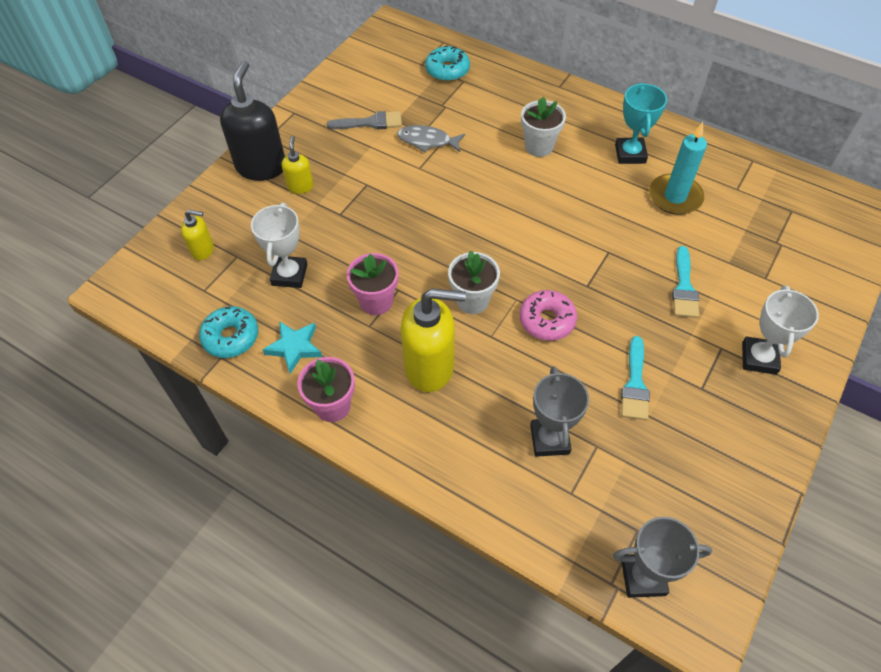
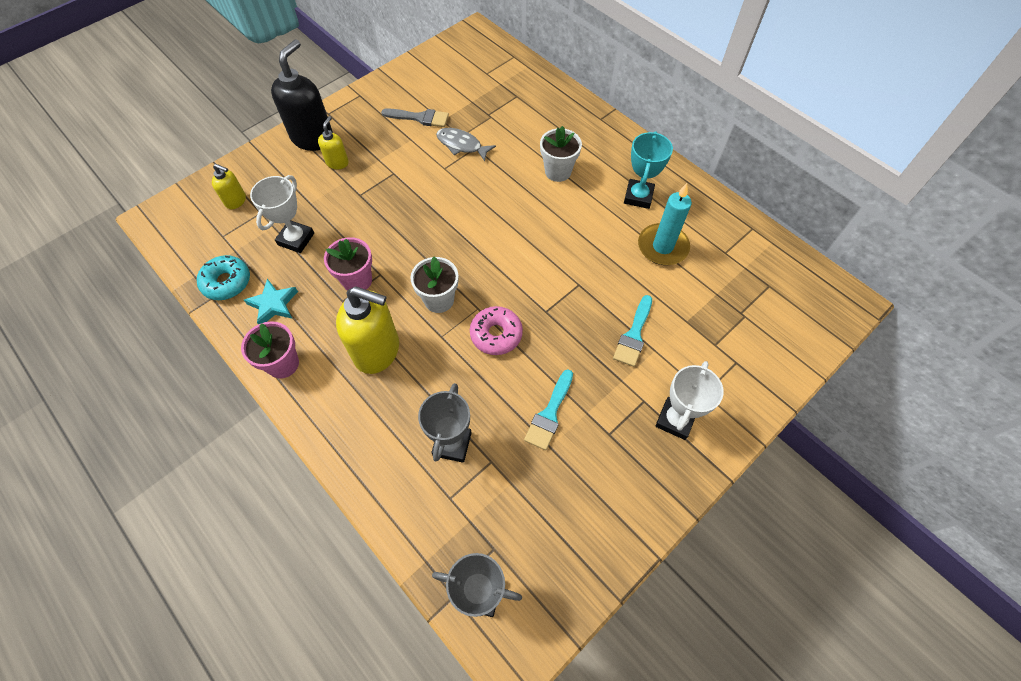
camera: 15 degrees right, 5 degrees up
turquoise donut [425,46,470,81] -> none

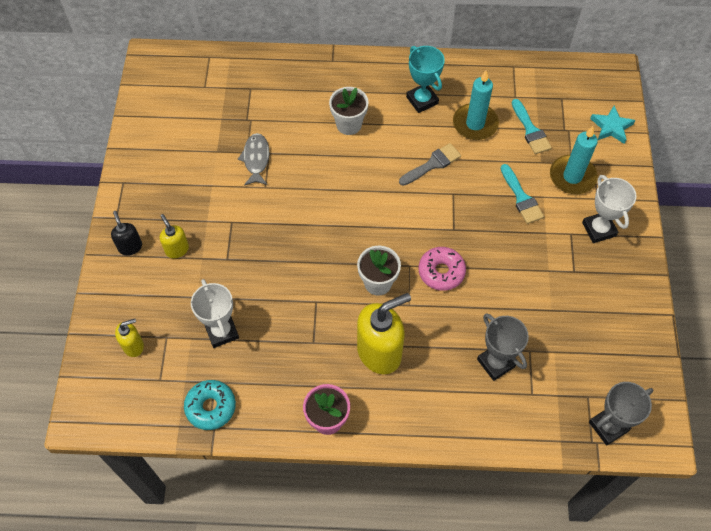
camera: 45 degrees left, 0 degrees up
turquoise star [244,279,298,324] -> turquoise star moved to [590,106,635,144]
black soap dispenser [271,39,333,151] -> black soap dispenser [111,211,142,256], size x0.50
pink flower pot [324,237,372,291] -> none
grey brush [381,108,449,127] -> grey brush moved to [399,143,461,186]
grey fish [436,128,496,161] -> grey fish turned 105 degrees clockwise [238,133,269,186]
turquoise brush [524,369,573,450] -> turquoise brush moved to [512,99,552,154]
none -> turquoise candle [550,126,598,194]

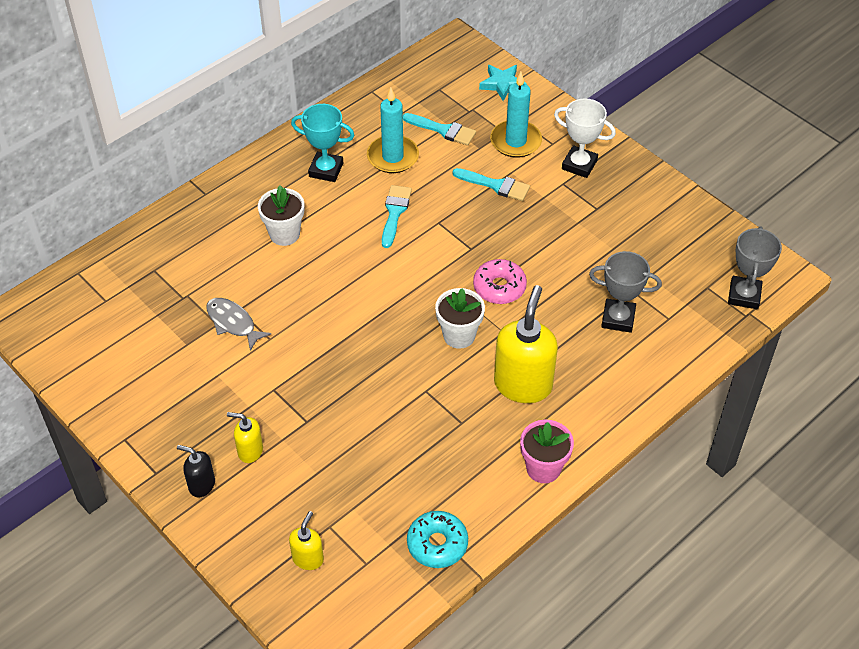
camera: 45 degrees left, 10 degrees down
white trophy [191,279,239,348] -> none
grey brush [399,143,461,186] -> turquoise brush [382,185,412,248]

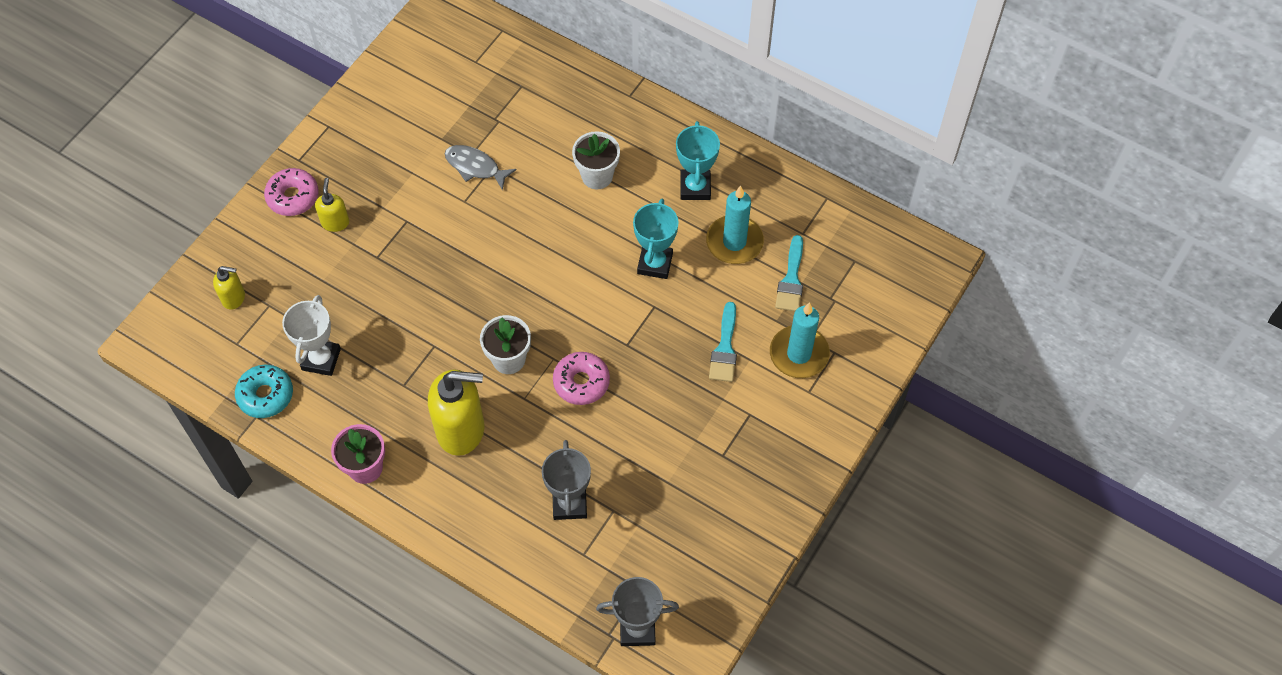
camera: 75 degrees right, 10 degrees up
black soap dispenser [177,445,215,497] -> pink donut [264,168,319,216]
grey fish [206,298,271,351] -> grey fish turned 90 degrees counterclockwise [445,145,516,190]
turquoise brush [382,185,412,248] -> turquoise trophy [633,199,678,279]
turquoise star [479,65,527,101] -> none
white trophy [554,98,616,178] -> white trophy moved to [282,295,341,376]

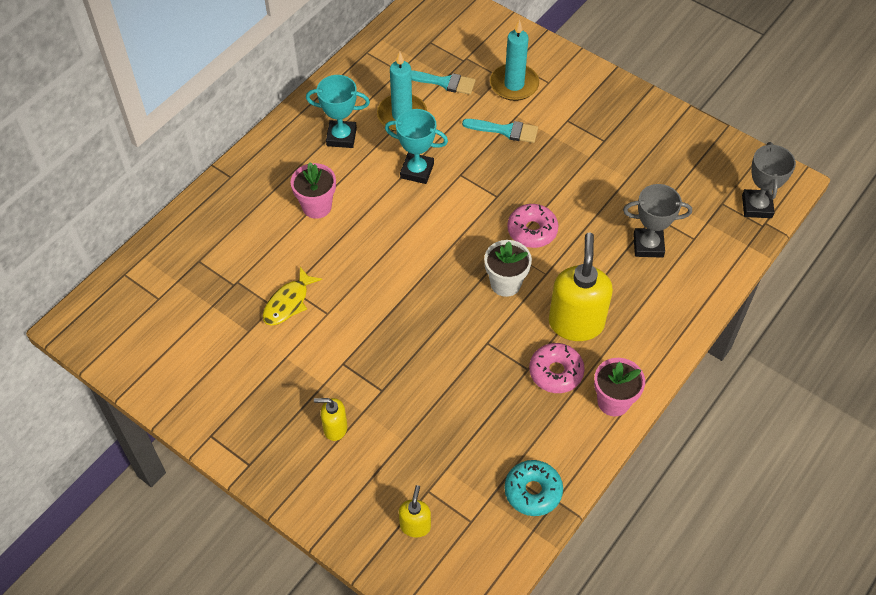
camera: 85 degrees left, 5 degrees down
pink donut [264,168,319,216] -> pink donut moved to [529,343,585,393]
white trophy [282,295,341,376] -> none
grey fish [445,145,516,190] -> yellow fish [263,267,322,325]
white flower pot [572,131,620,189] -> pink flower pot [291,162,336,219]

